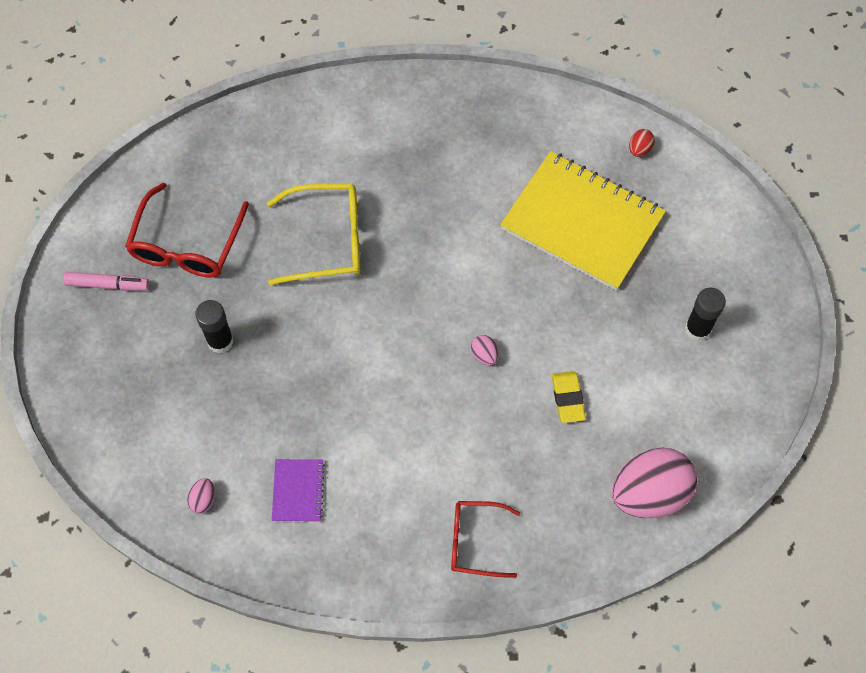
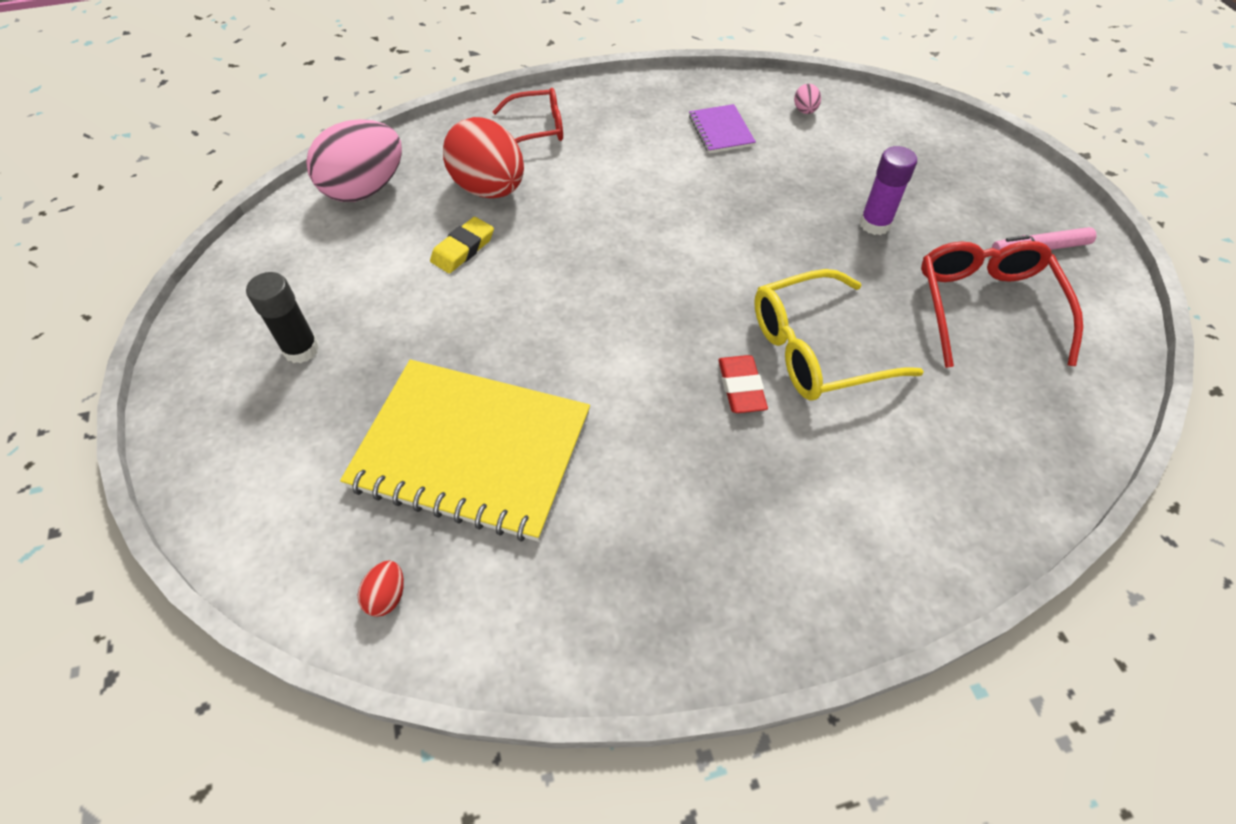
camera: 165 degrees right, 10 degrees down
black glue stick [195,300,234,353] -> purple glue stick [860,146,917,235]
pink egg [471,335,499,365] -> none
yellow eraser [552,371,586,423] -> yellow eraser turned 60 degrees clockwise [430,217,494,273]
none -> red egg [443,117,524,198]
none -> red eraser [718,355,768,413]

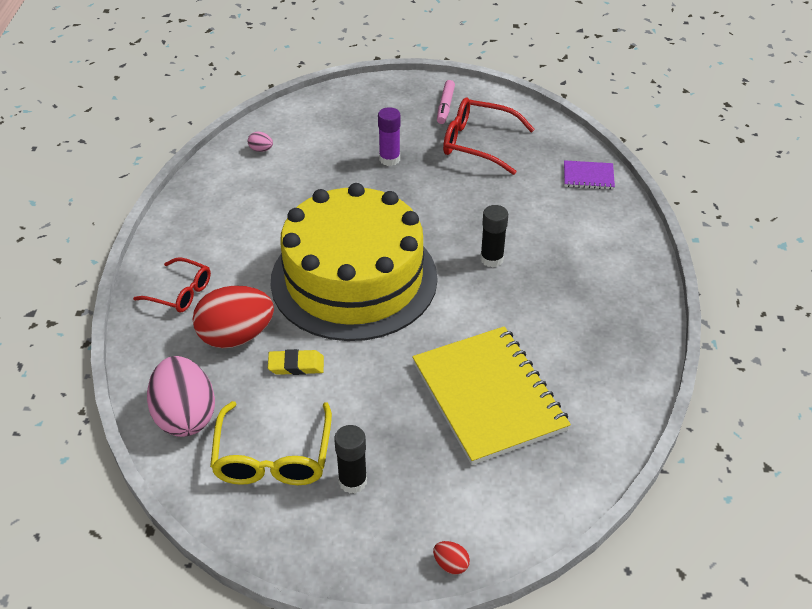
camera: 70 degrees left, 10 degrees down
yellow notebook [340,360,590,542] -> yellow notebook turned 60 degrees counterclockwise [412,326,571,465]
red egg [358,560,404,617] -> red egg moved to [433,541,470,575]
yellow eraser [430,217,494,273] -> yellow eraser turned 60 degrees counterclockwise [268,349,324,375]
red glasses [492,88,563,143] -> red glasses turned 105 degrees clockwise [133,257,211,312]
purple notebook [689,104,756,153] -> purple notebook moved to [564,160,615,189]
red eraser [718,355,768,413] -> black glue stick [480,205,508,267]
yellow glasses [754,269,924,401] -> yellow glasses moved to [210,401,332,485]
none -> yellow cake [271,183,438,341]

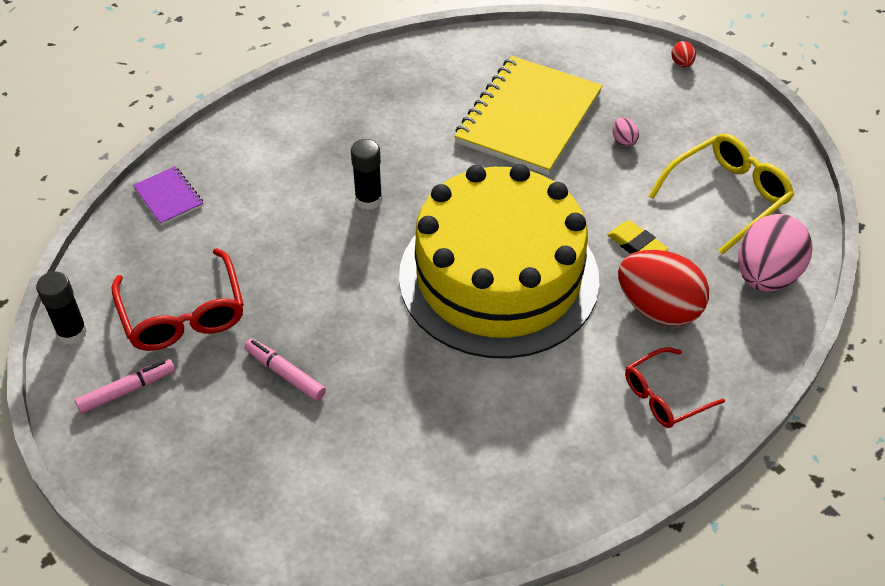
camera: 130 degrees left, 5 degrees up
red glasses [133,257,211,312] -> red glasses turned 105 degrees counterclockwise [625,347,725,428]
pink egg [248,132,273,152] -> pink egg moved to [613,117,639,147]
black glue stick [334,425,367,494] -> black glue stick moved to [36,272,87,345]
purple glue stick [378,107,401,166] -> pink marker [244,338,326,401]

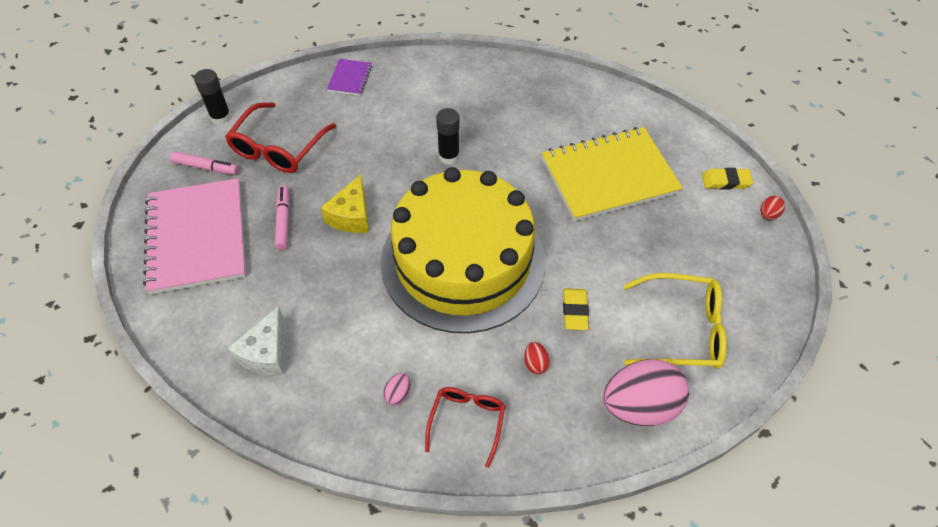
camera: 45 degrees right, 5 degrees up
pink egg [613,117,639,147] -> pink egg moved to [383,373,411,405]
red egg [618,250,709,326] -> red egg [524,342,550,374], size x0.40
red glasses [625,347,725,428] -> red glasses turned 90 degrees clockwise [425,387,505,468]
none -> pink notebook [143,178,246,295]
none -> white cheese [228,306,284,376]
none -> yellow cheese [321,174,369,233]
none -> yellow eraser [702,168,753,189]

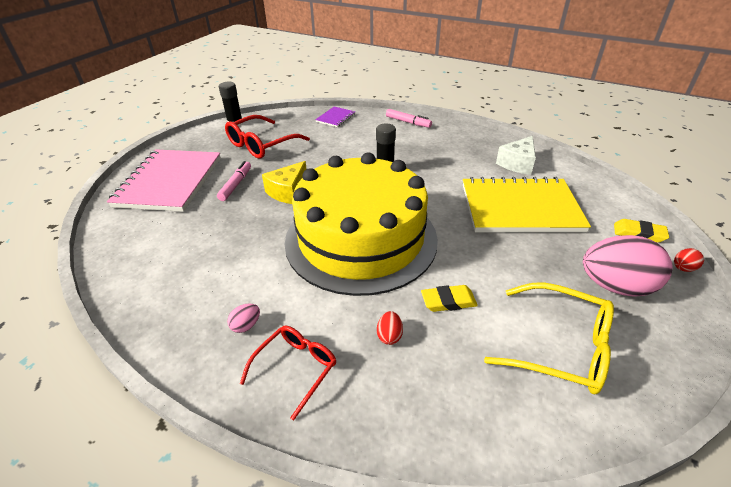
camera: 20 degrees right, 15 degrees down
pink marker [170,151,239,175] -> pink marker moved to [386,109,432,128]
white cheese [228,306,284,376] -> white cheese moved to [496,136,536,175]
yellow eraser [563,288,589,330] -> yellow eraser turned 60 degrees clockwise [421,285,478,312]
pink egg [603,359,689,426] -> pink egg moved to [583,235,672,297]

